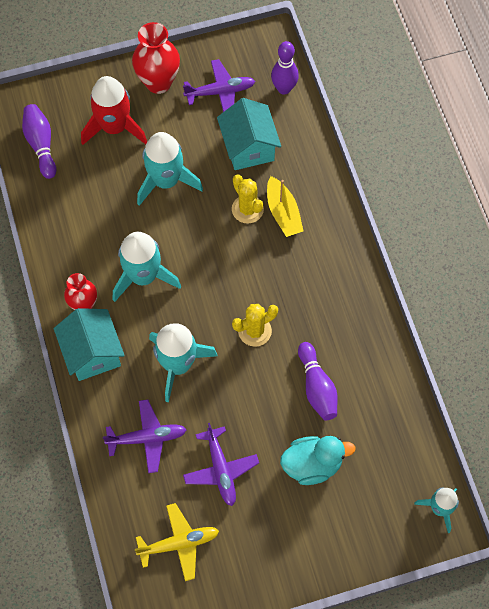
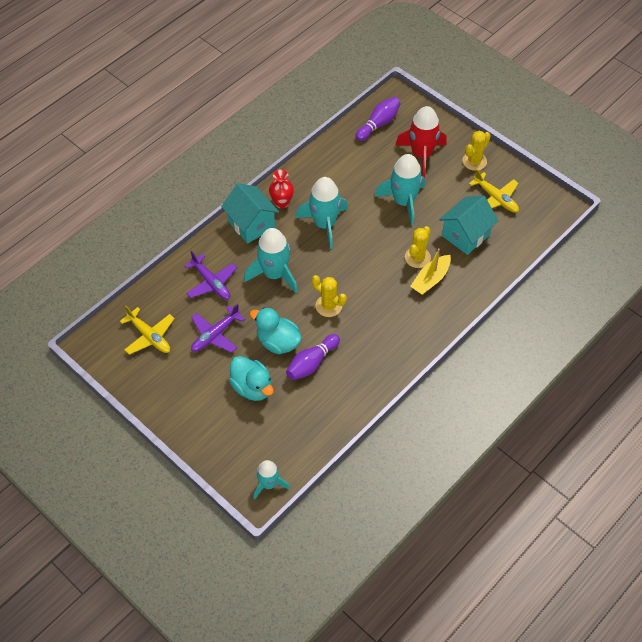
camera: 60 degrees right, 10 degrees down
turquoise house [54,308,125,381] -> turquoise house turned 75 degrees counterclockwise [221,183,279,244]
red vase [132,22,180,94] -> yellow cactus [463,131,491,171]
purple plane [183,59,255,112] -> yellow plane [469,169,519,213]
purple bowling pin [271,41,299,95] -> none
none -> turquoise duck [250,307,302,354]

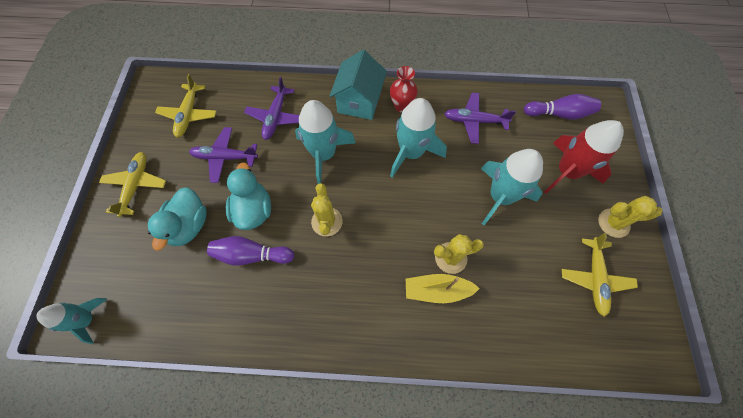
camera: 50 degrees right, 10 degrees up
turquoise house [439,196,499,255] -> none
none -> yellow plane [99,152,166,217]
none -> purple plane [444,93,516,144]

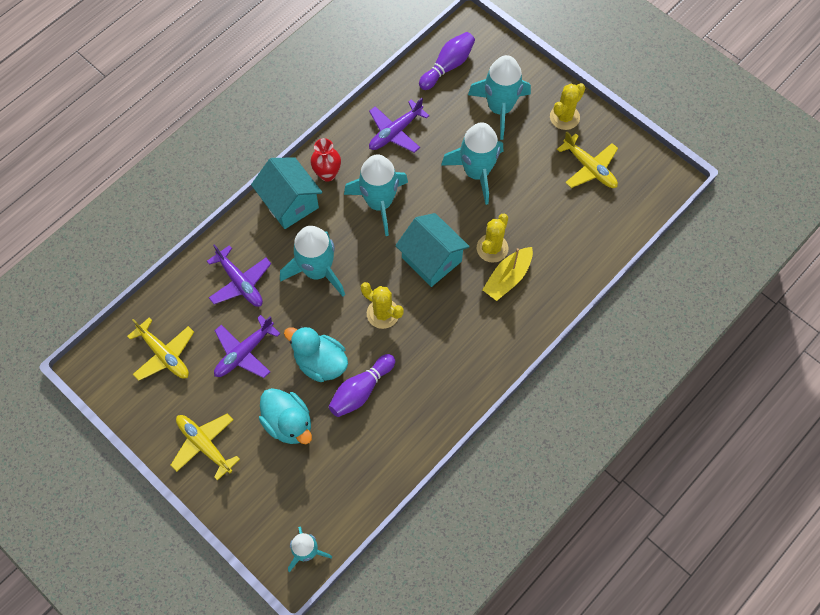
camera: 50 degrees left, 0 degrees up
red rocket [544,120,624,194] -> turquoise rocket [468,55,531,140]
none -> turquoise house [395,213,470,287]

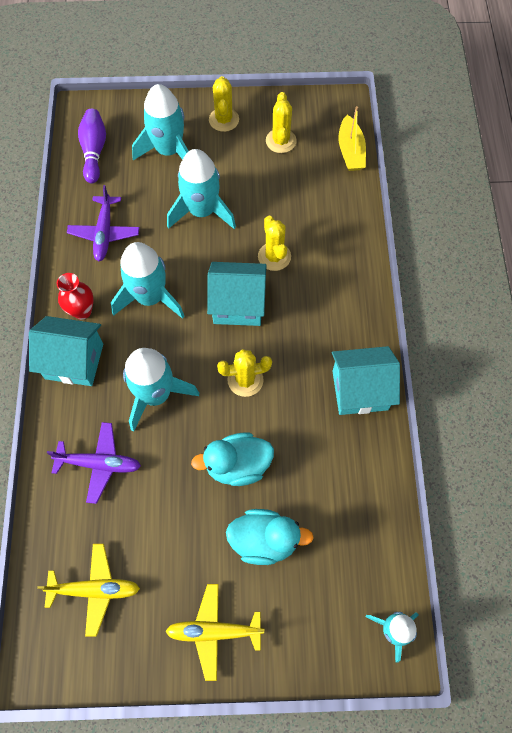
camera: 45 degrees left, 0 degrees up
purple plane [214,315,280,378] -> none
purple bowling pin [328,354,395,417] -> none
yellow boat [482,247,533,301] -> yellow boat moved to [338,106,366,171]
yellow plane [557,132,618,188] -> yellow cactus [266,92,297,153]
none -> turquoise house [332,346,400,415]

